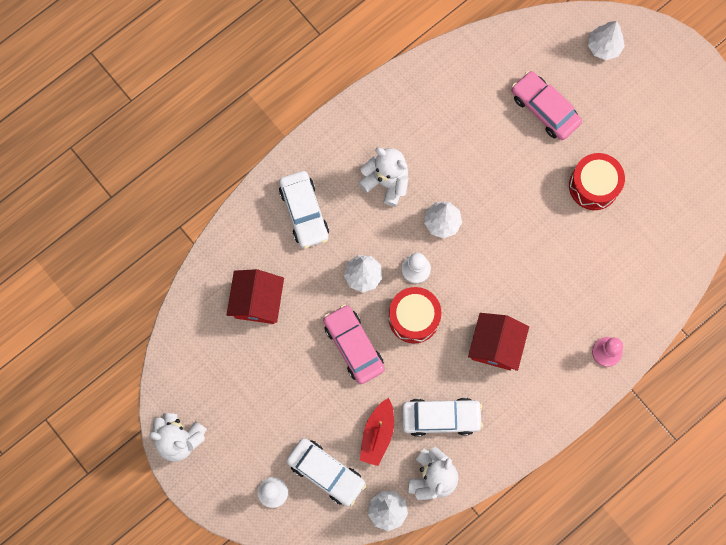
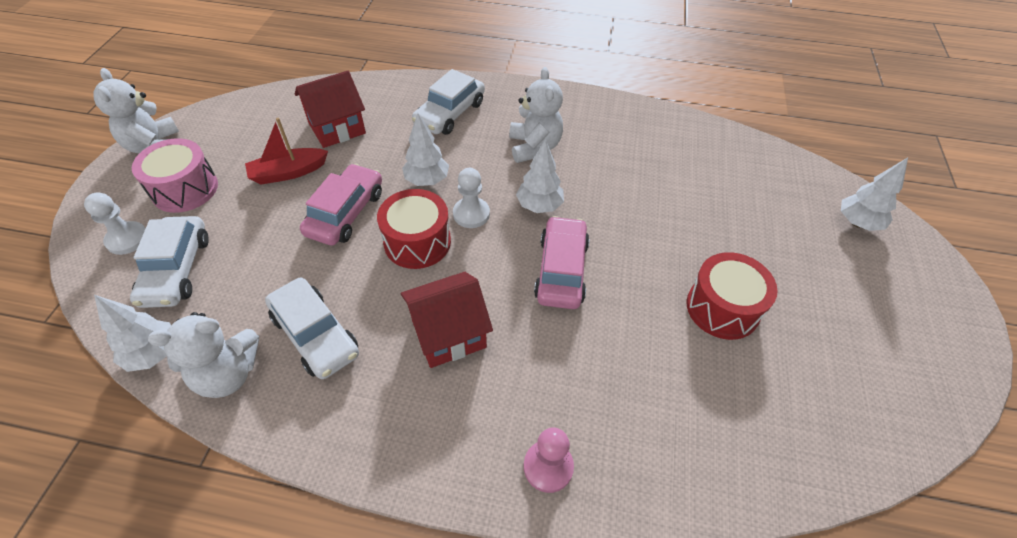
camera: 50 degrees right, 25 degrees down
red boat [360,398,394,466] -> red boat moved to [245,118,328,184]
pink car [512,71,582,140] -> pink car moved to [534,216,590,309]
none -> pink drum [132,138,218,213]

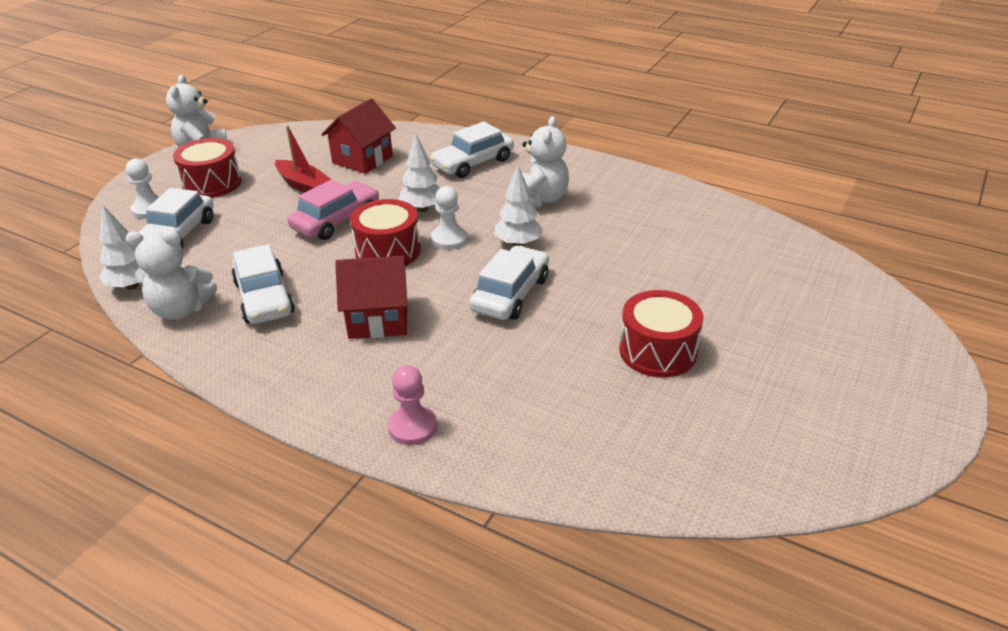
camera: 20 degrees right, 15 degrees down
pink drum [132,138,218,213] -> red drum [173,138,242,198]
red boat [245,118,328,184] -> red boat turned 135 degrees counterclockwise [275,125,331,192]
red house [295,71,366,148] -> red house turned 45 degrees counterclockwise [321,98,396,174]
pink car [534,216,590,309] -> white car [469,246,549,320]
white tree [841,158,908,231] -> none

